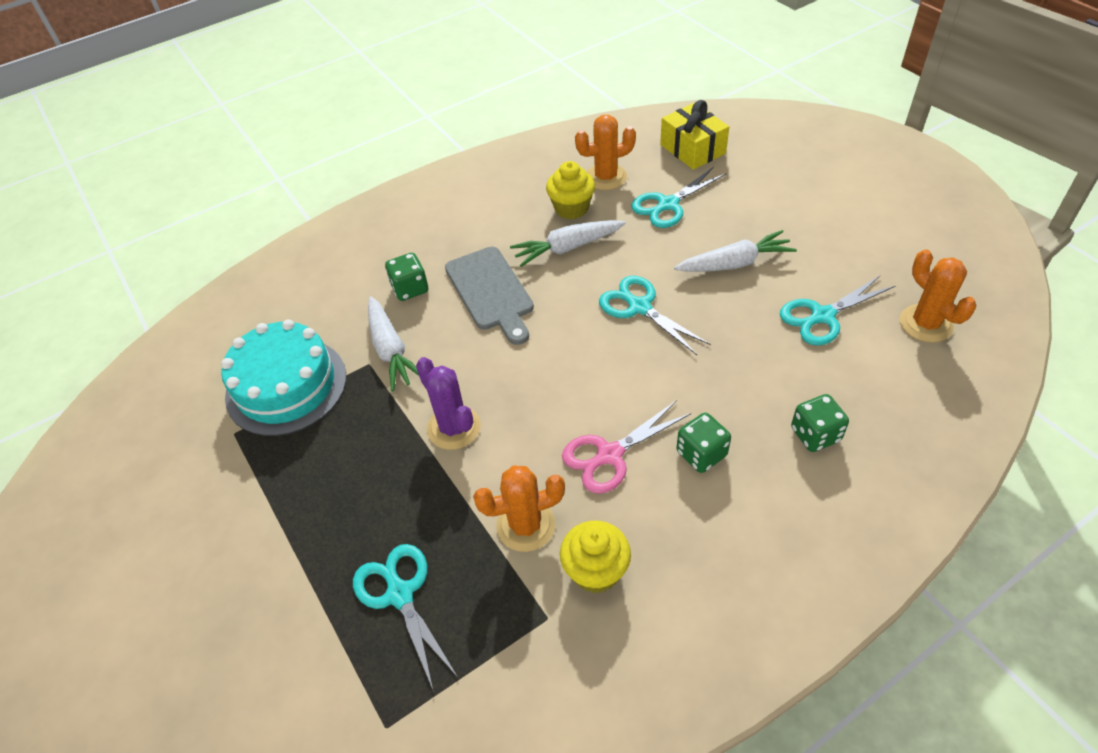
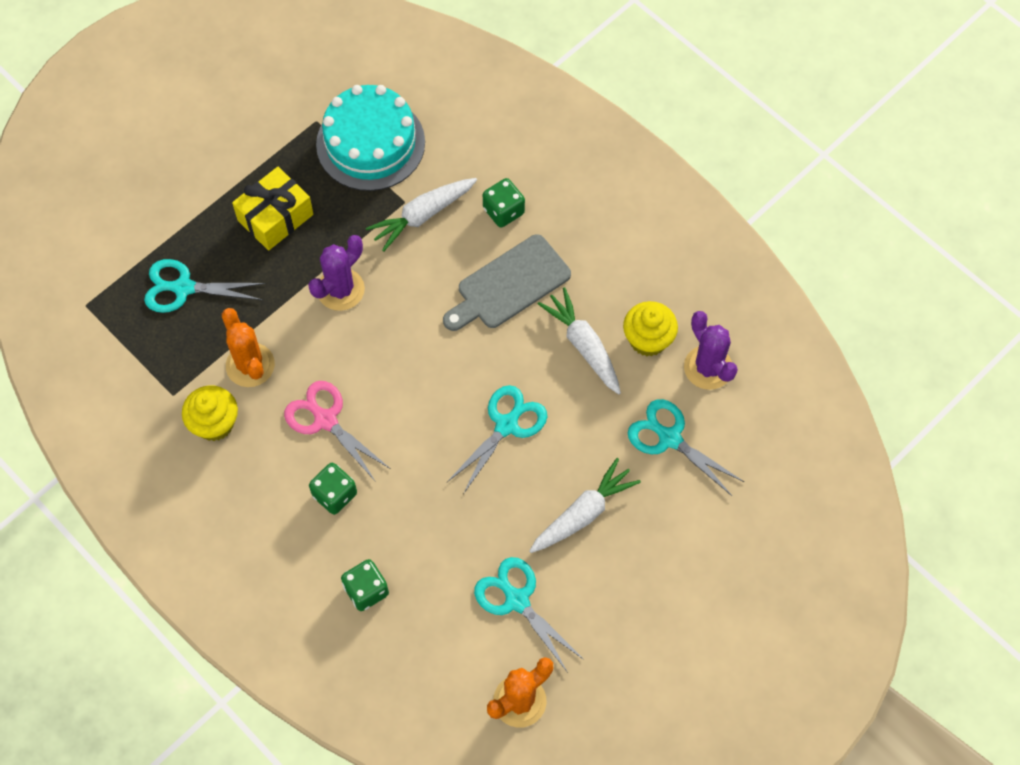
camera: 75 degrees right, 15 degrees up
turquoise scissors [353,544,458,692] -> turquoise scissors turned 135 degrees counterclockwise [144,259,266,313]
orange cactus [575,115,636,190] -> purple cactus [684,311,738,390]
yellow gift [660,100,729,170] -> yellow gift moved to [232,167,313,251]
white carrot [674,230,797,272] -> white carrot turned 105 degrees counterclockwise [529,458,641,553]

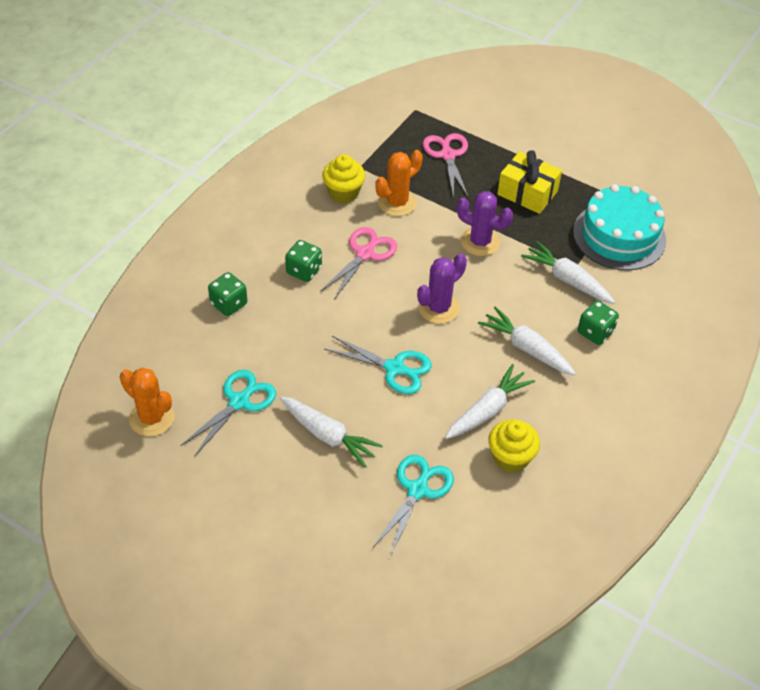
camera: 75 degrees right, 15 degrees down
turquoise scissors [144,259,266,313] -> pink scissors [423,133,469,198]
grey cutting board [443,234,571,331] -> white carrot [478,306,576,376]
purple cactus [684,311,738,390] -> purple cactus moved to [417,254,467,324]

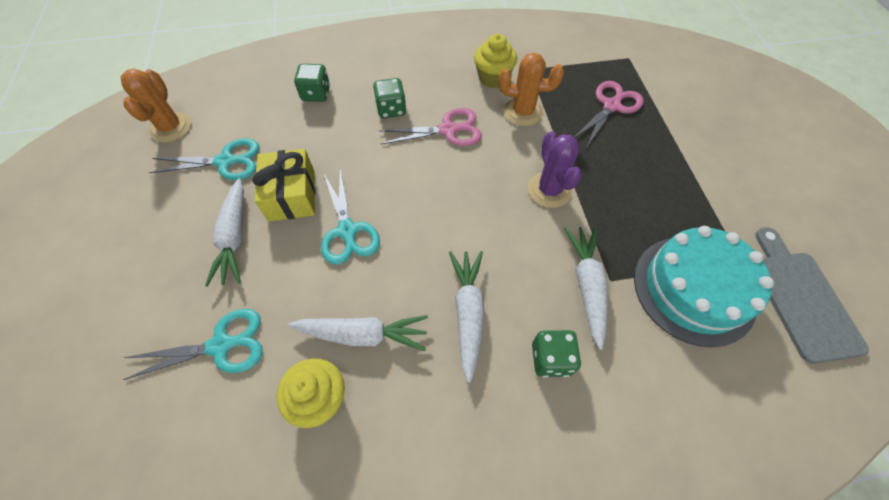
camera: 50 degrees right, 10 degrees up
purple cactus [417,254,467,324] -> none
yellow gift [497,150,562,214] -> yellow gift moved to [253,149,315,221]
none -> grey cutting board [755,227,869,364]

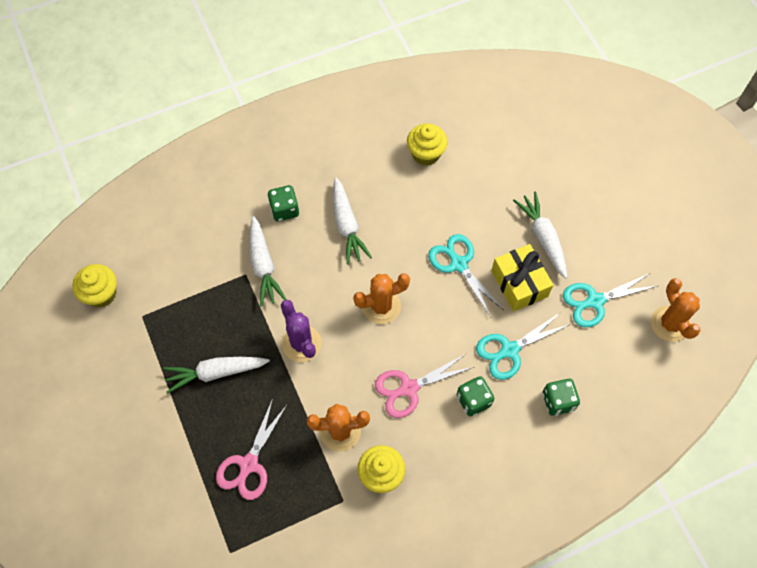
camera: 165 degrees right, 5 degrees up
turquoise scissors [123,309,263,380] -> turquoise scissors moved to [476,312,569,380]
white carrot [288,315,428,351] -> white carrot moved to [163,357,270,394]
turquoise cake [634,226,774,347] -> none
grey cutting board [755,227,869,364] -> yellow cupcake [72,264,117,308]
none -> orange cactus [353,273,410,324]

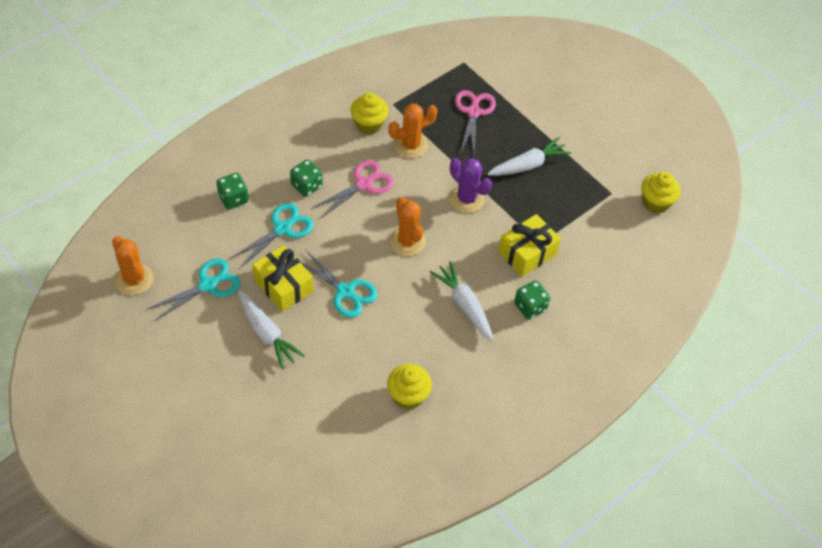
camera: 160 degrees right, 10 degrees down
white carrot [249,216,287,307] -> yellow gift [498,214,561,277]
orange cactus [353,273,410,324] -> orange cactus turned 75 degrees counterclockwise [389,197,426,256]

